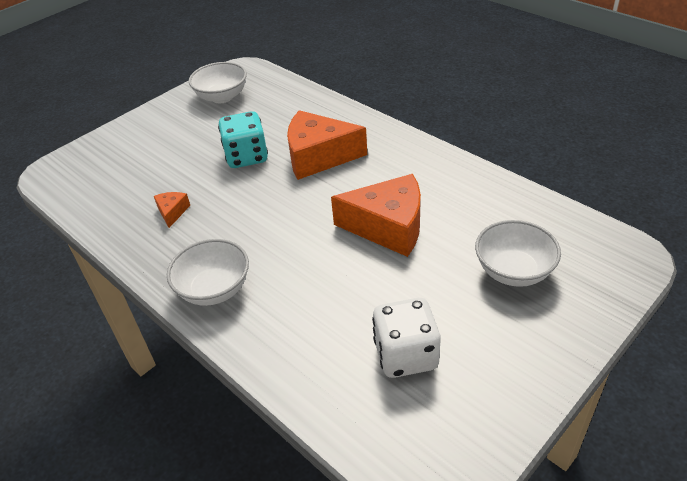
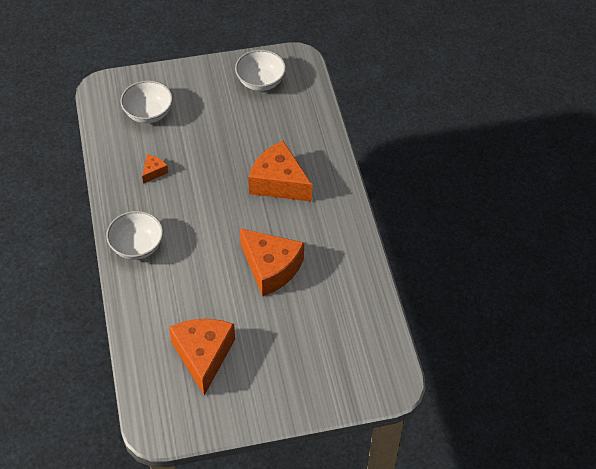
camera: 30 degrees right, 10 degrees up
turquoise dice [218,111,268,168] -> none
white dice [372,298,441,378] -> orange cheese [169,319,235,395]
white bowl [475,220,561,287] -> white bowl moved to [121,81,173,123]

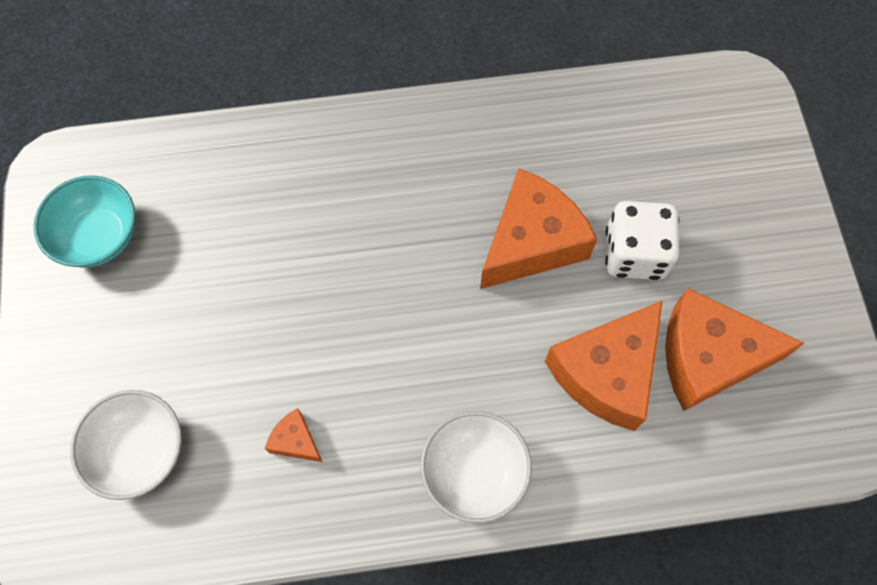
camera: 85 degrees left, 15 degrees up
white bowl [235,50,286,91] -> turquoise bowl [33,175,135,268]
orange cheese [248,141,312,202] -> orange cheese moved to [545,300,663,431]
none -> white dice [605,201,679,280]

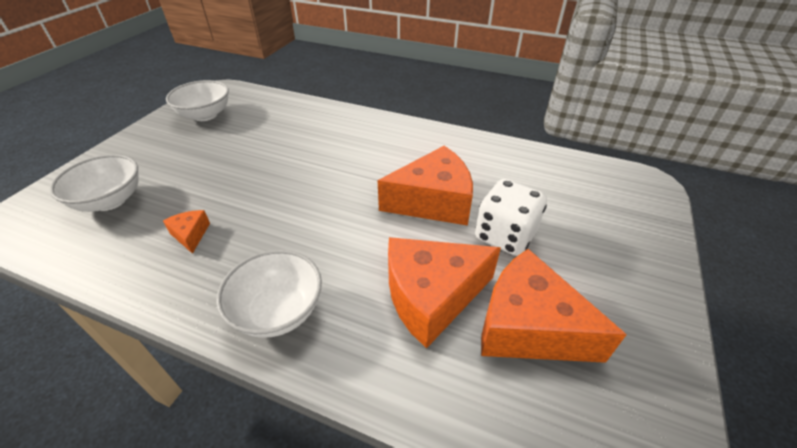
camera: 30 degrees right, 25 degrees down
turquoise bowl [33,175,135,268] -> white bowl [166,80,229,121]

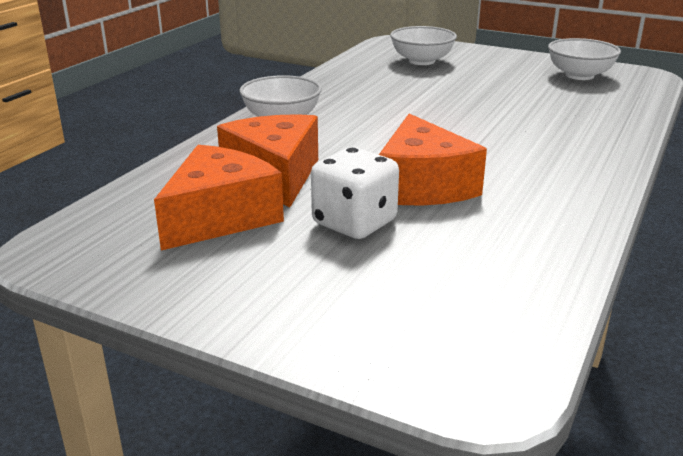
camera: 95 degrees right, 15 degrees down
orange cheese [163,210,210,254] -> none

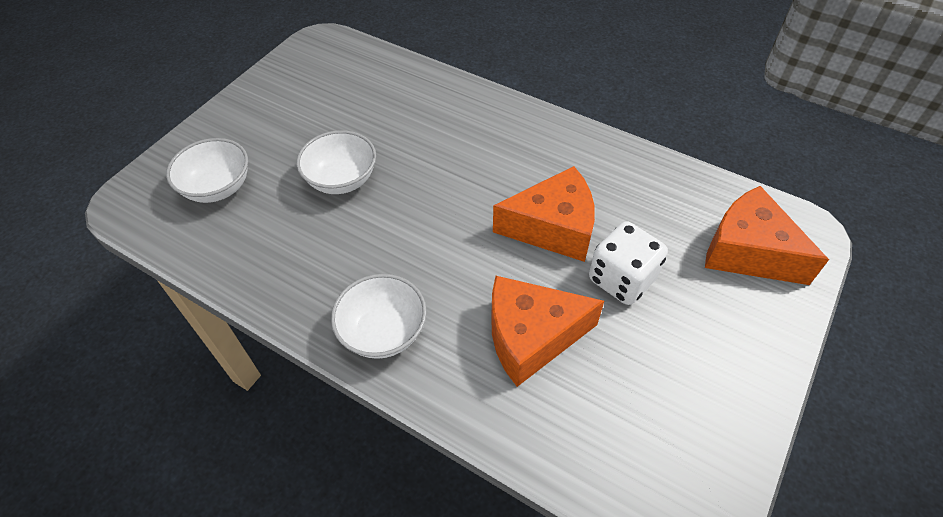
camera: 85 degrees left, 25 degrees up
orange cheese [154,145,284,251] -> orange cheese moved to [705,186,829,285]
white bowl [548,38,621,80] -> white bowl moved to [296,130,376,194]

